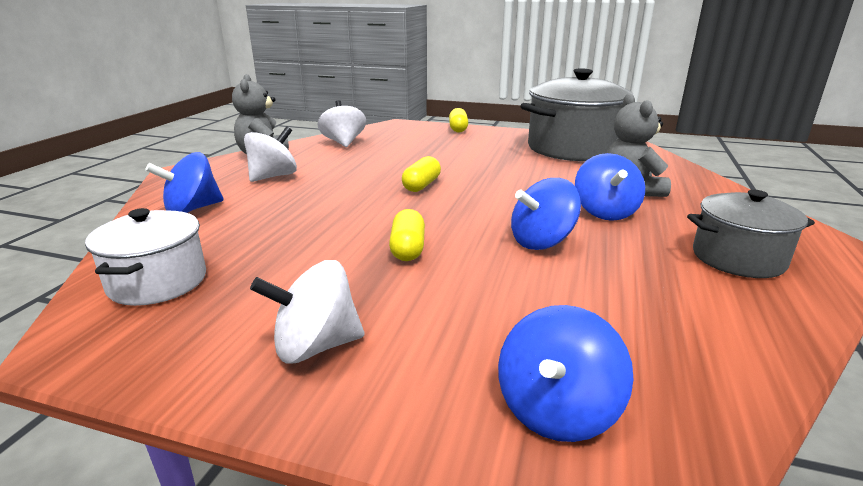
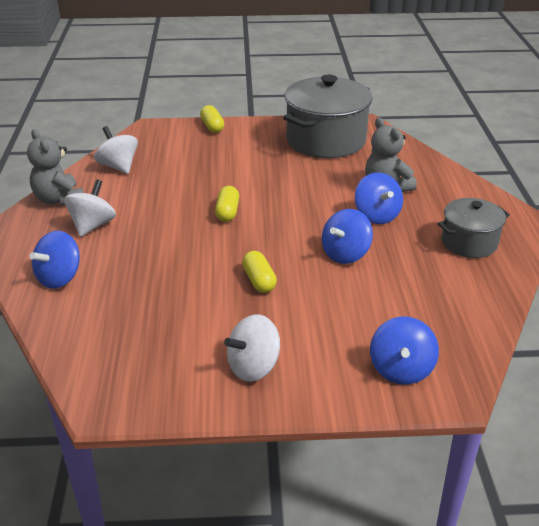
camera: 20 degrees left, 10 degrees up
white pot [85,208,206,306] -> none

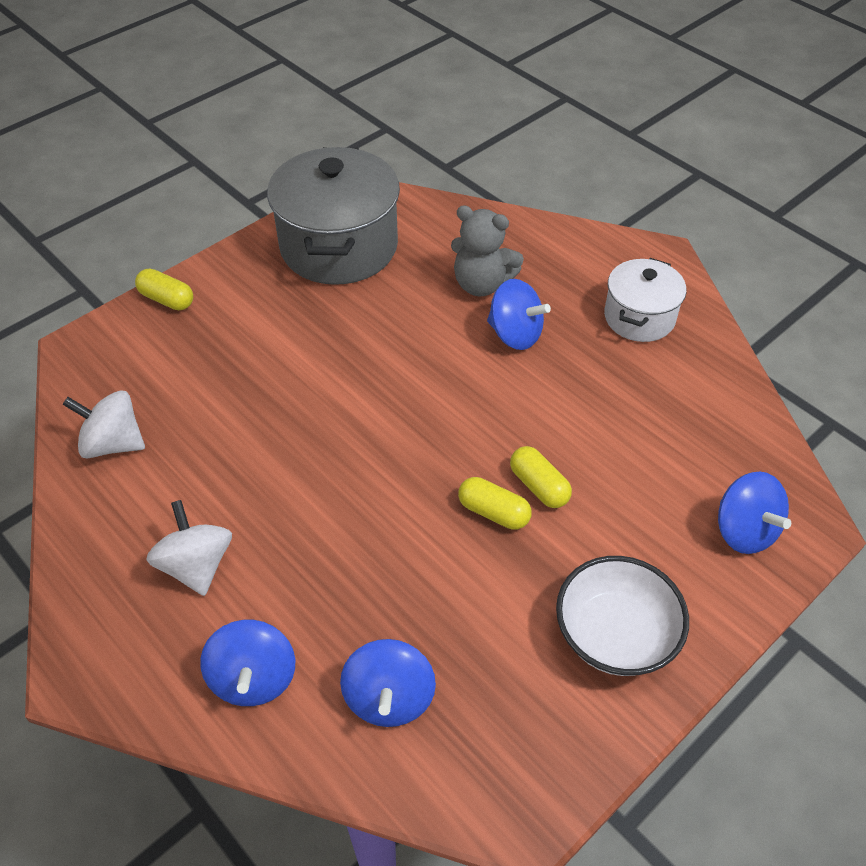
camera: 40 degrees left, 15 degrees up
grey teddy bear [27,129,83,206] -> none
yellow capsule [215,186,239,222] -> yellow capsule moved to [510,446,572,508]
white spinning top [224,314,280,382] -> white bowl [556,556,689,676]
blue spinning top [322,209,373,264] -> blue spinning top moved to [340,639,436,727]
grey pot [438,198,510,258] -> white pot [604,258,686,342]

